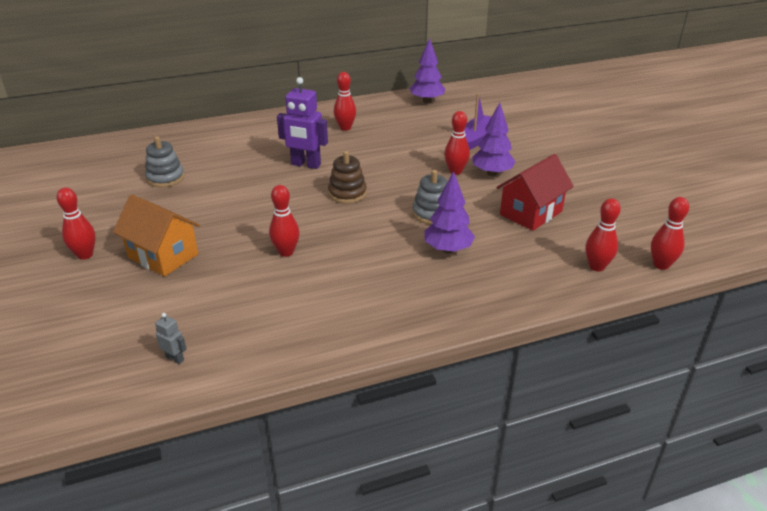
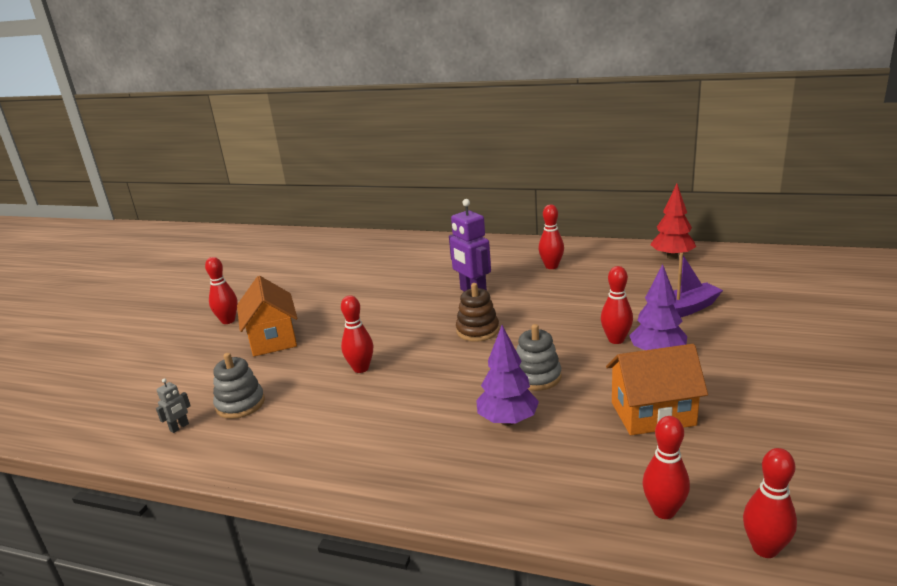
camera: 40 degrees right, 10 degrees down
grey stacking toy [145,136,185,187] -> grey stacking toy moved to [213,353,265,419]
grey robot [155,313,186,364] -> grey robot turned 60 degrees clockwise [156,378,191,433]
purple tree [410,38,445,103] -> red tree [650,184,696,260]
red house [496,154,574,231] -> orange house [606,344,708,435]

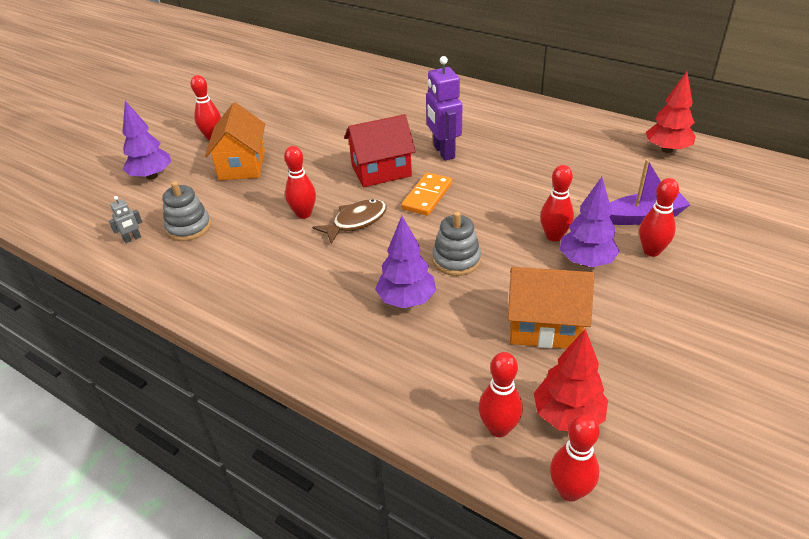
camera: 15 degrees right, 15 degrees up
brown stacking toy [456,283,499,342] -> orange domino [401,172,452,216]
red bowling pin [538,205,564,269] -> red bowling pin moved to [639,178,679,257]
none -> purple tree [122,101,171,180]
none -> brown fish [312,199,387,244]
none -> red house [344,114,416,187]
none -> red tree [534,329,608,431]

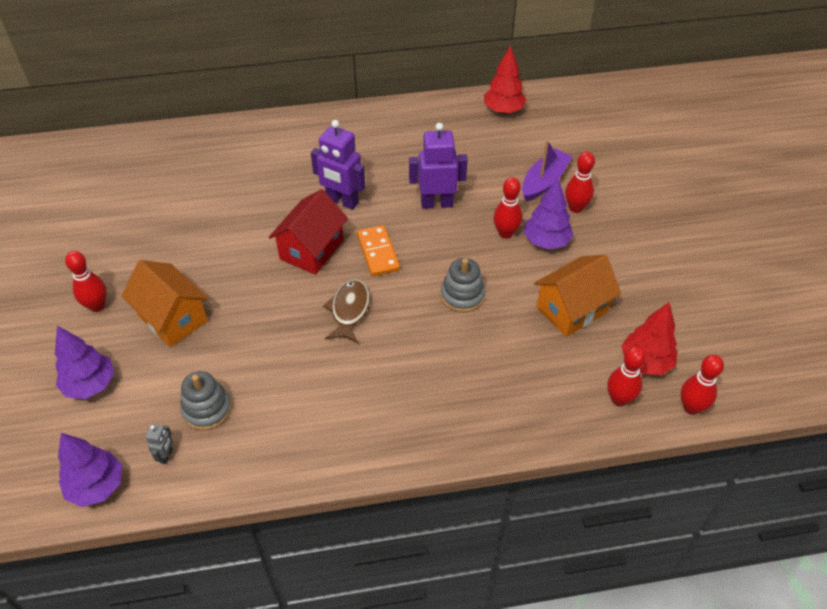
camera: 45 degrees left, 10 degrees up
red bowling pin [284,146,316,219] -> none
purple tree [375,216,436,308] -> purple tree moved to [58,433,122,507]
none -> purple robot [409,123,468,209]

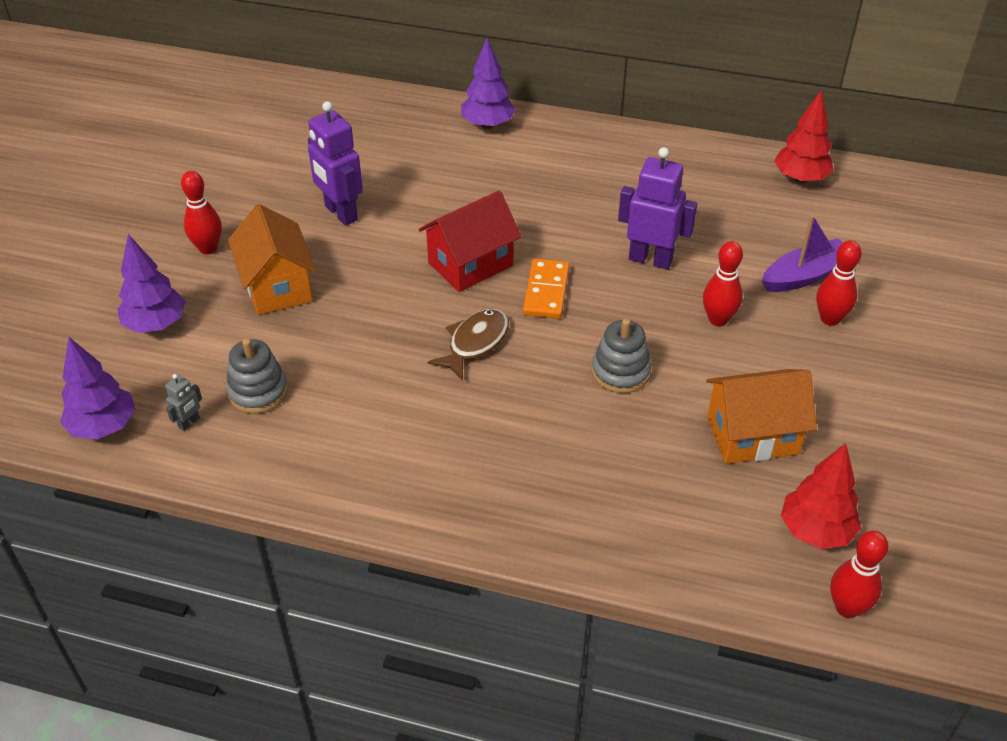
camera: 25 degrees right, 5 degrees down
purple robot [311,120,365,210] -> purple robot moved to [308,101,363,226]
purple tree [524,178,573,250] -> purple tree moved to [461,38,516,129]
red bowling pin [607,346,646,406] -> none

